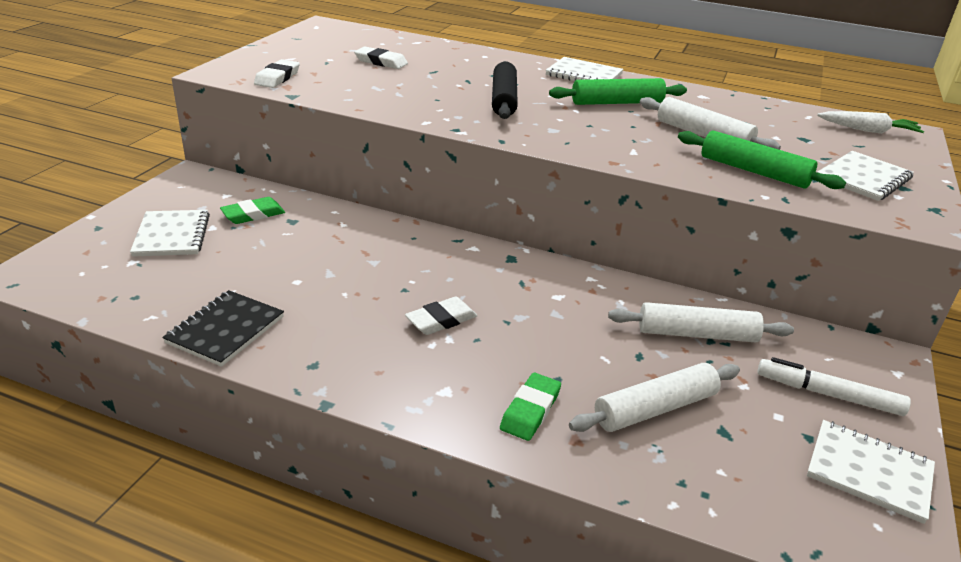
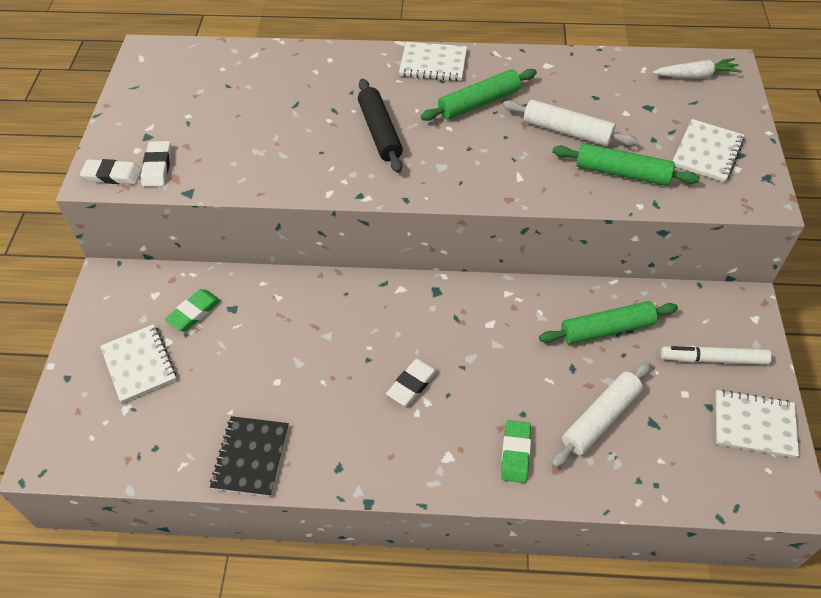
camera: 15 degrees left, 20 degrees up
white eraser [354,46,408,69] -> white eraser moved to [80,159,142,184]
white rolling pin [608,302,794,342] -> green rolling pin [539,301,678,344]

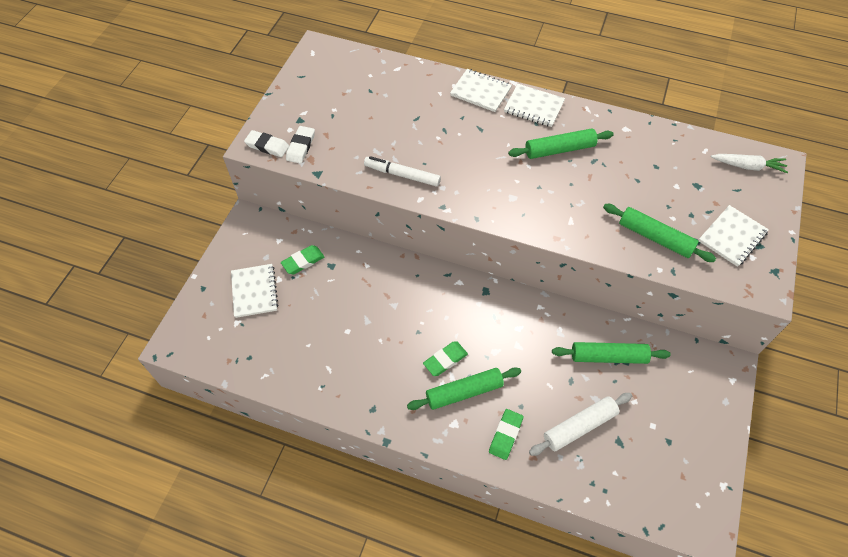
camera: 15 degrees right, 5 degrees up
black notebook [210,416,289,497] -> none
black rolling pin [358,79,403,173] -> none
white eraser [386,358,438,406] -> green eraser [423,341,468,376]
white rolling pin [503,100,638,146] -> none
white marker [661,346,772,365] -> white marker moved to [364,156,441,187]
white notebook [716,389,799,458] -> white notebook moved to [450,69,512,112]
none -> green rolling pin [407,368,521,410]

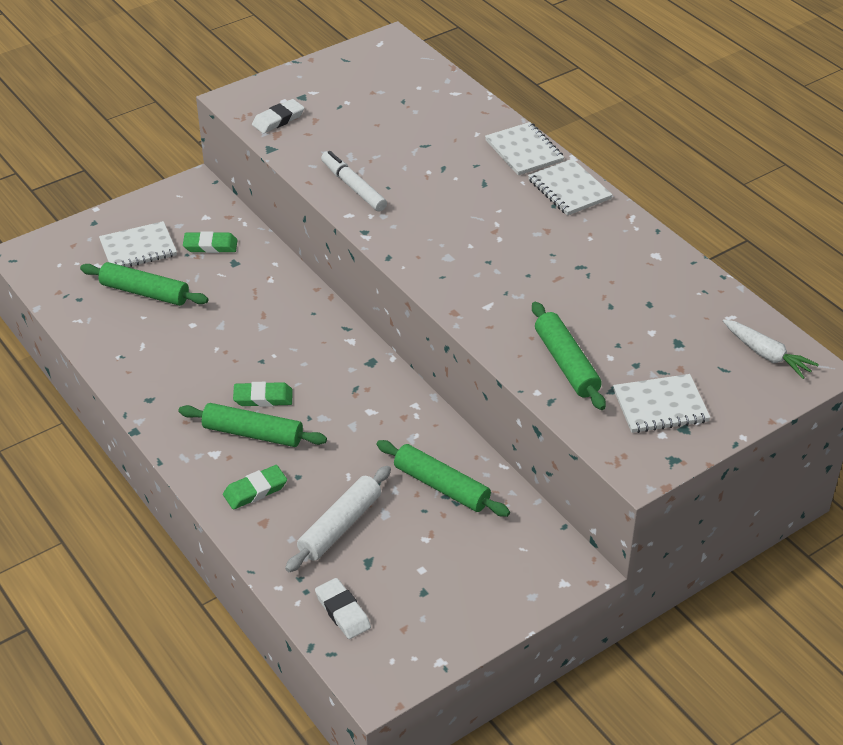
camera: 35 degrees right, 15 degrees down
white notebook [231,264,278,318] -> white notebook turned 45 degrees clockwise [99,221,177,267]
white eraser [244,130,289,157] -> white eraser moved to [315,578,371,639]
green rolling pin [508,128,614,159] -> green rolling pin moved to [80,262,208,306]
white rolling pin [529,393,632,456] -> white rolling pin turned 60 degrees counterclockwise [285,466,391,572]

